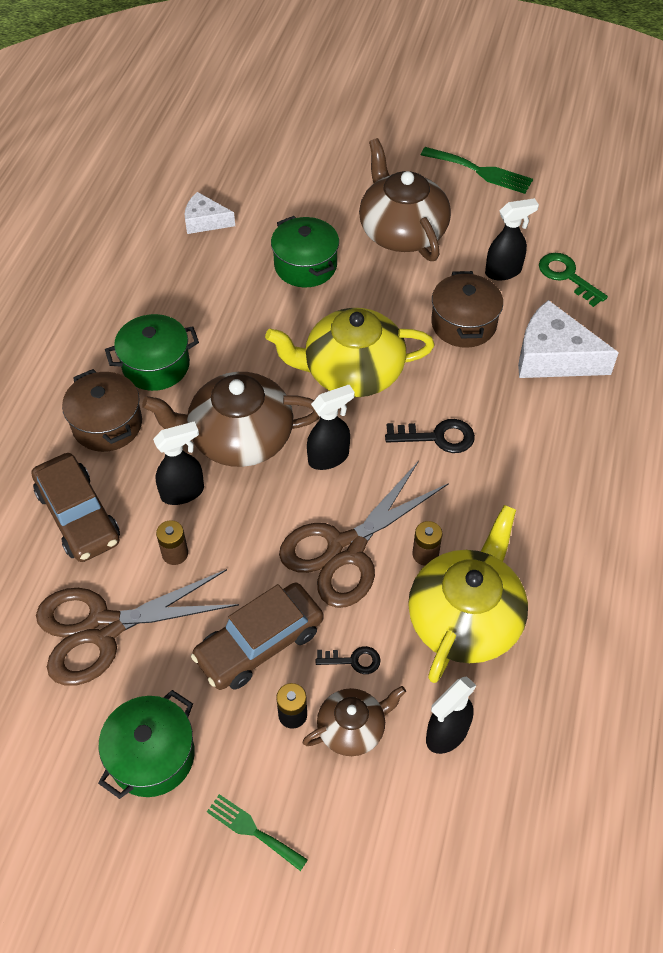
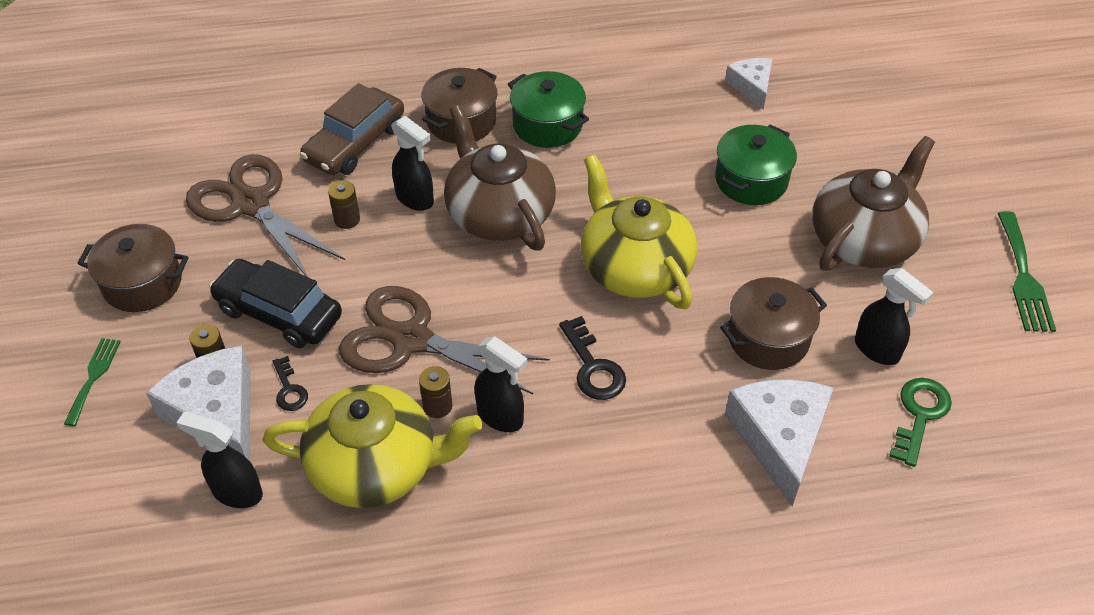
camera: 65 degrees right, 5 degrees down
green pot [98,690,195,799] -> brown pot [77,224,189,312]
brown car [191,583,324,690] -> black car [209,259,342,348]
brown teapot [303,686,406,756] -> white cheese [146,346,251,461]
black spray bottle [307,385,355,470] -> black spray bottle moved to [474,336,527,432]

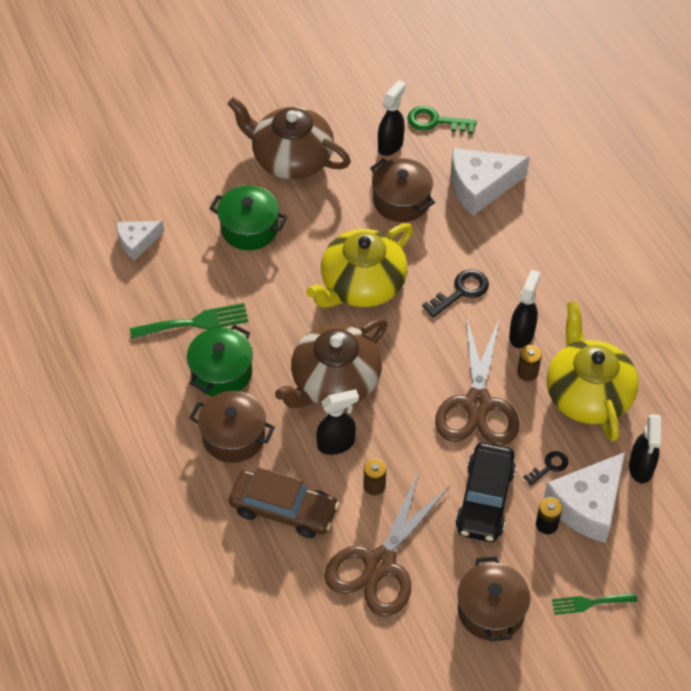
camera: 105 degrees left, 5 degrees up
black spray bottle [391,116,434,211] -> black spray bottle turned 45 degrees clockwise [316,389,359,455]
green fork [998,211,1056,332] -> green fork moved to [130,303,249,339]

